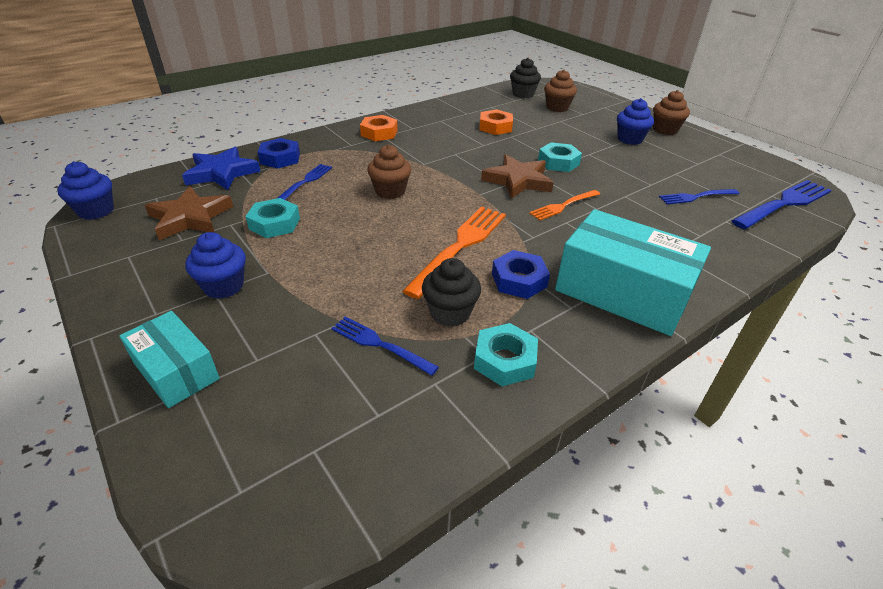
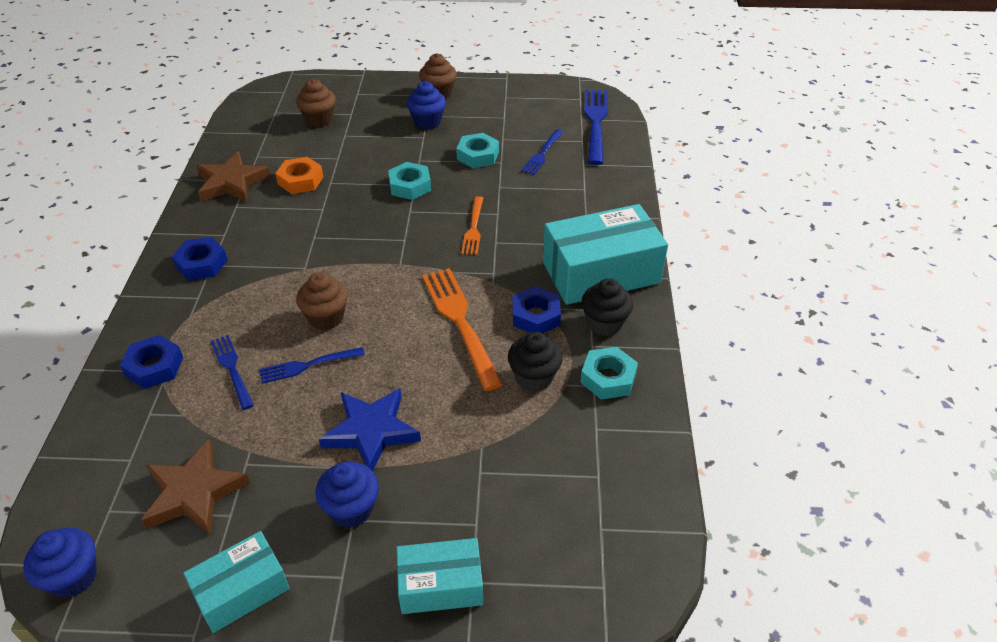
camera: 50 degrees left, 5 degrees up
blue star [182,147,261,190] -> blue star moved to [319,388,421,471]
turquoise nut [245,198,300,238] -> turquoise nut moved to [456,133,499,168]
blue fork [331,316,439,376] -> blue fork moved to [259,347,365,384]
orange nut [360,115,398,141] -> blue nut [172,237,228,281]
brown star [481,154,554,199] -> brown star moved to [196,151,271,202]
black cupcake [510,58,541,99] -> black cupcake moved to [581,278,633,336]
none -> turquoise box [183,531,290,633]

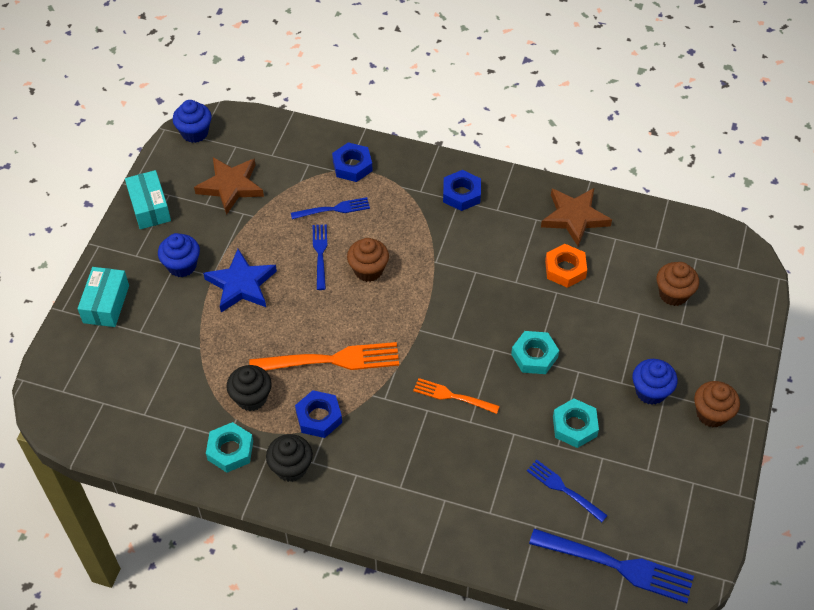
camera: 105 degrees right, 10 degrees up
turquoise box [543,204,668,305] -> none

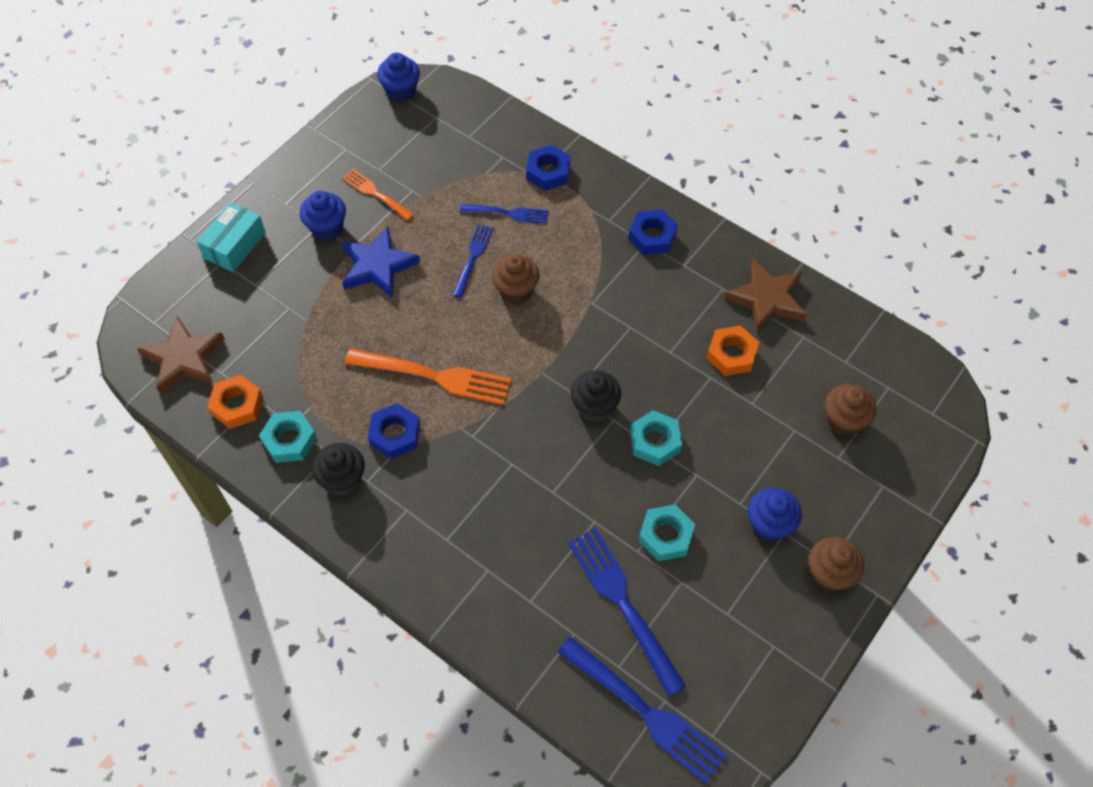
camera: 20 degrees right, 5 degrees up
turquoise box [125,170,171,229] -> none
brown star [194,157,264,215] -> brown star moved to [137,316,225,394]
black cupcake [226,365,272,411] -> black cupcake moved to [571,370,621,422]
orange fork [413,378,500,414] -> orange fork moved to [343,169,414,221]
blue fork [527,460,608,522] -> blue fork [568,527,687,696], size x1.74
none -> orange nut [207,375,263,429]

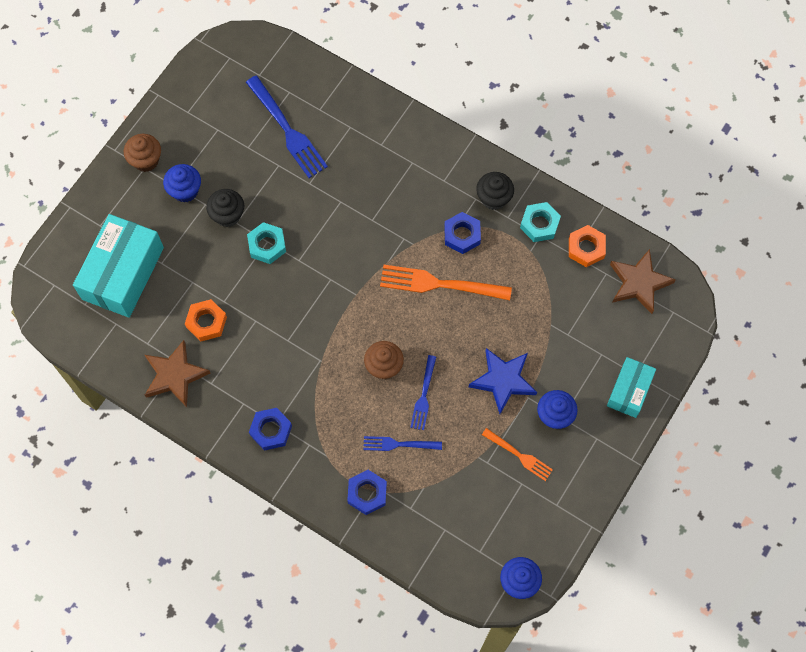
camera: 175 degrees right, 10 degrees up
blue fork [557,636,728,784] -> none
black cupcake [571,370,621,422] -> black cupcake moved to [206,189,244,227]
turquoise nut [639,504,695,561] -> none
brown cupcake [825,384,876,436] -> turquoise box [73,214,164,318]

